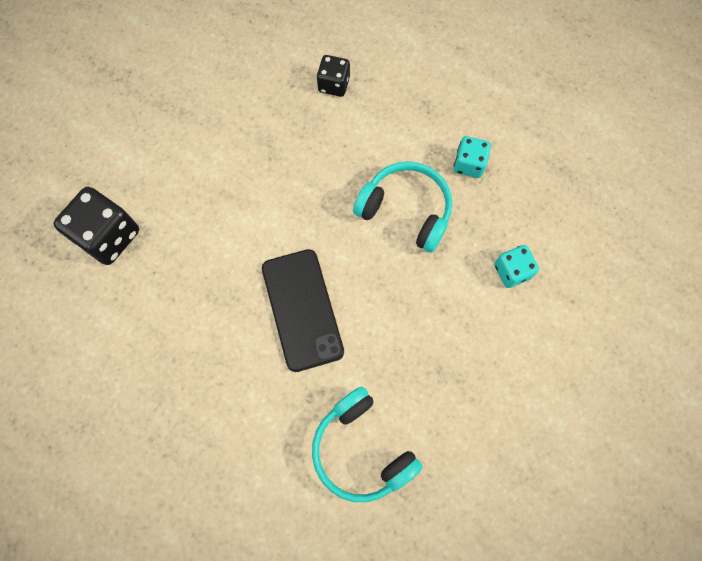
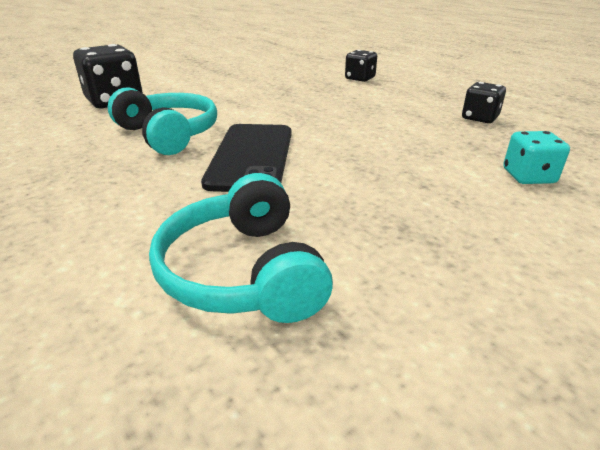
camera: 20 degrees right, 40 degrees down
turquoise headphones [353,162,452,253] -> turquoise headphones moved to [108,87,217,155]
turquoise dice [454,136,491,178] -> black dice [462,82,506,123]

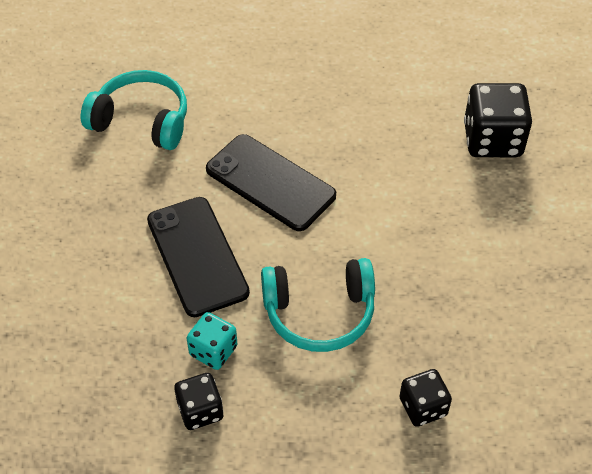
camera: 125 degrees right, 20 degrees up
turquoise headphones [108,87,217,155] -> turquoise headphones moved to [261,258,375,352]
turquoise dice [503,131,570,184] -> turquoise dice moved to [187,312,237,370]
none -> black phone [147,197,250,317]

